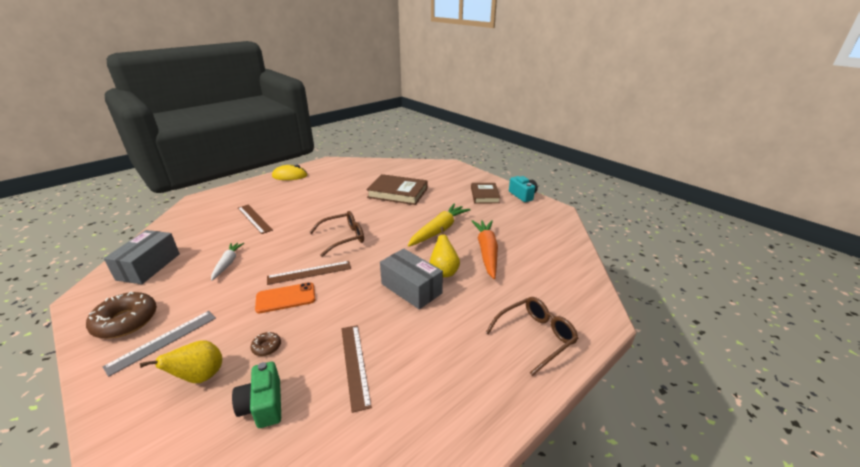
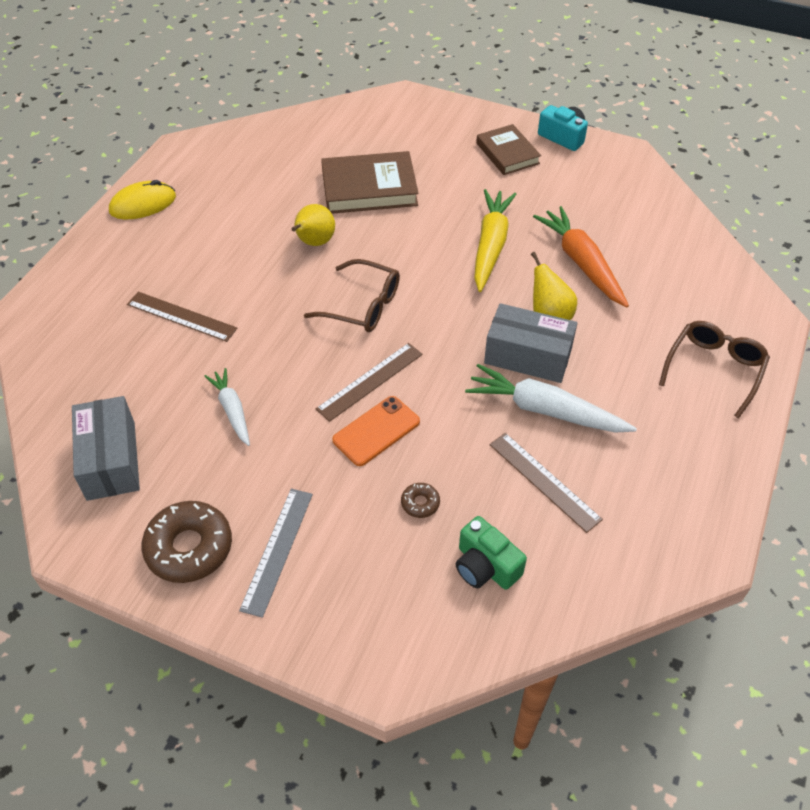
camera: 25 degrees left, 20 degrees up
yellow pear [140,340,222,383] -> yellow pear moved to [291,204,335,246]
brown glasses [309,211,364,257] -> brown glasses turned 75 degrees clockwise [304,259,400,332]
none -> white carrot [465,364,637,433]

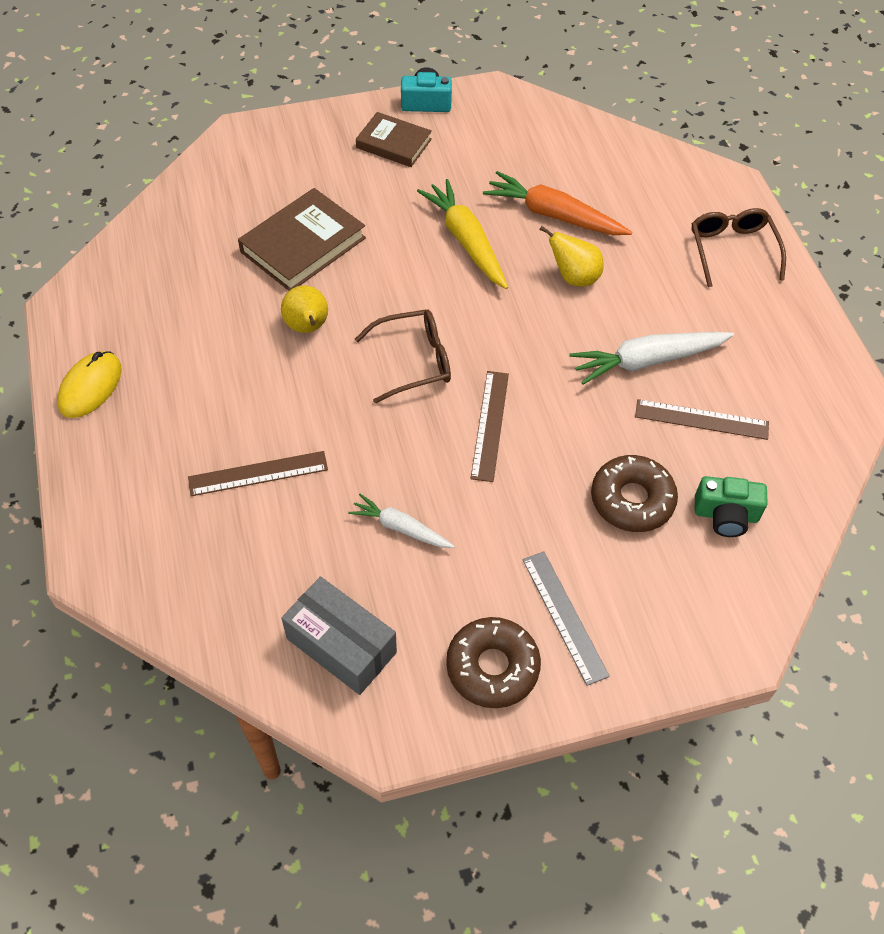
camera: 40 degrees left, 5 degrees up
orange phone [332,396,420,466] -> none
brown donut [401,483,440,518] -> brown donut [591,455,678,532], size x2.17
grey box [484,303,577,383] -> none

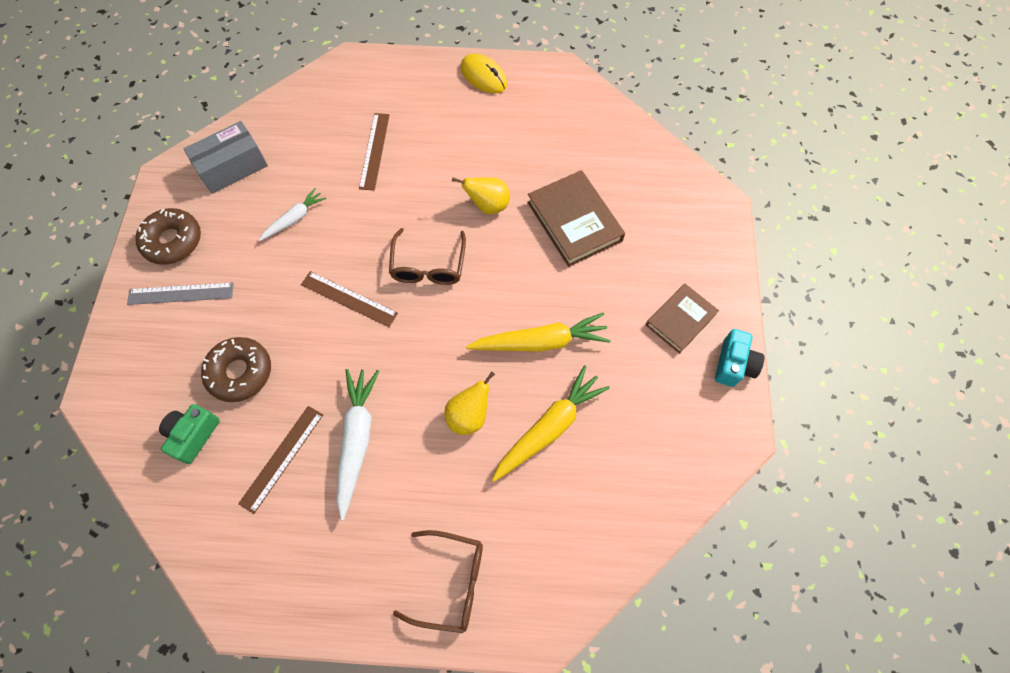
camera: 110 degrees right, 10 degrees up
orange carrot [483,171,632,235] -> yellow carrot [492,365,610,482]

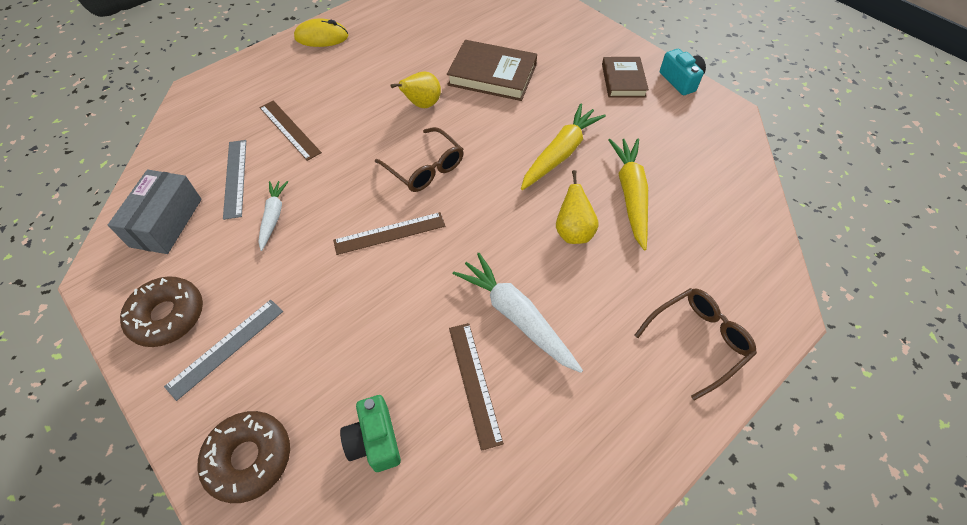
camera: 45 degrees left, 10 degrees down
brown donut [201,337,271,402] -> brown donut moved to [197,411,290,503]
none -> grey ruler [223,140,246,220]

